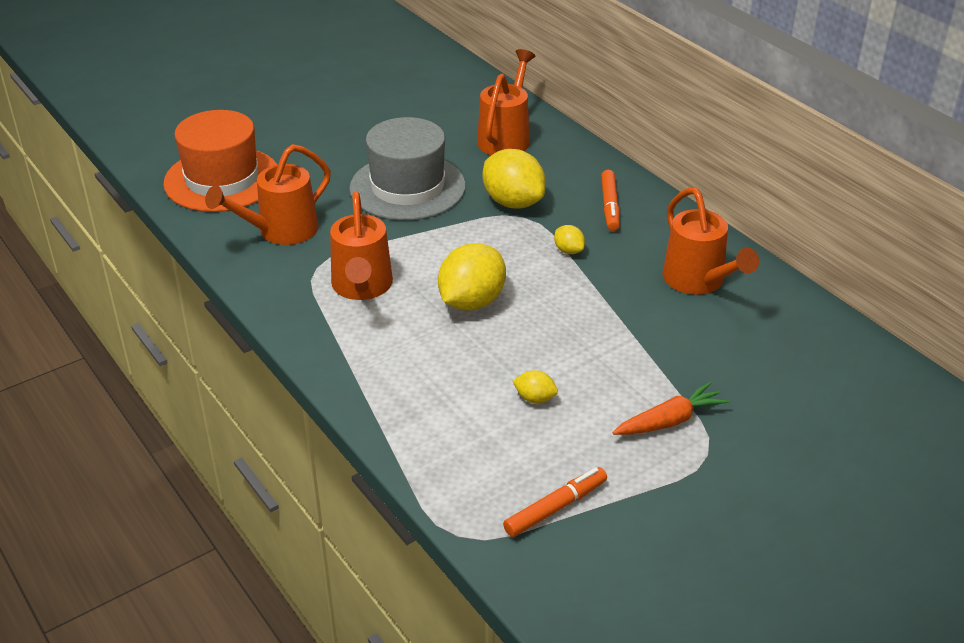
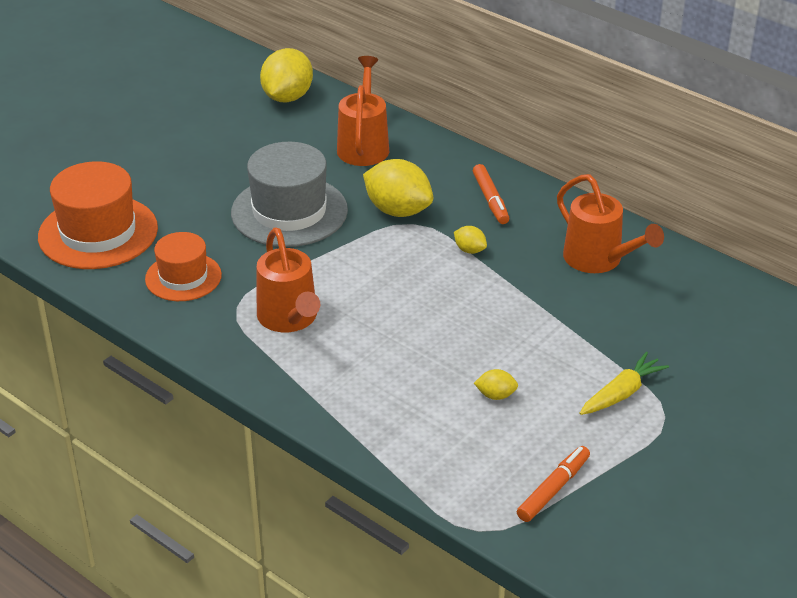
camera: 15 degrees left, 0 degrees up
orange watering can [205,144,331,245] -> orange hat [145,232,222,301]
yellow lemon [438,243,506,310] -> yellow lemon moved to [260,48,313,103]
orange carrot [612,382,729,435] -> yellow carrot [579,352,669,415]

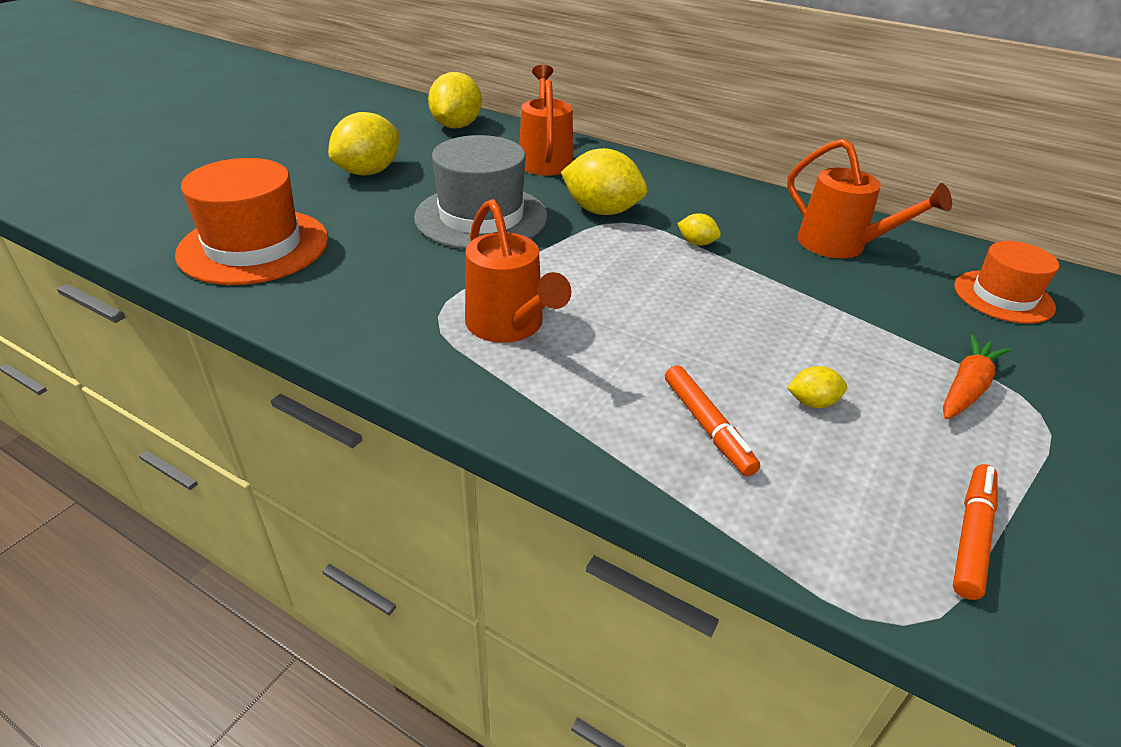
camera: 10 degrees left, 0 degrees up
orange hat [145,232,222,301] -> orange hat moved to [955,241,1059,324]
orange marker [473,164,509,224] -> orange marker moved to [665,365,760,476]
yellow carrot [579,352,669,415] -> orange carrot [943,334,1011,419]
none -> yellow lemon [328,112,399,175]

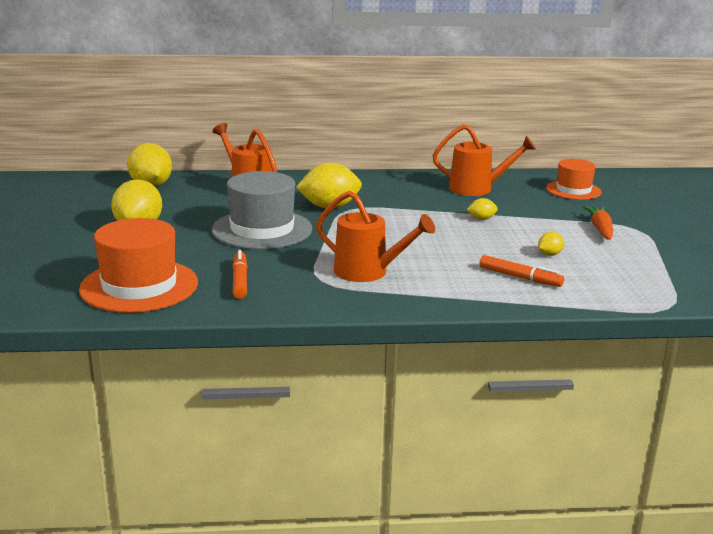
camera: 35 degrees left, 15 degrees down
yellow lemon [677,213,721,246] -> yellow lemon moved to [467,198,498,220]
orange marker [953,464,998,600] -> orange marker moved to [232,250,248,299]

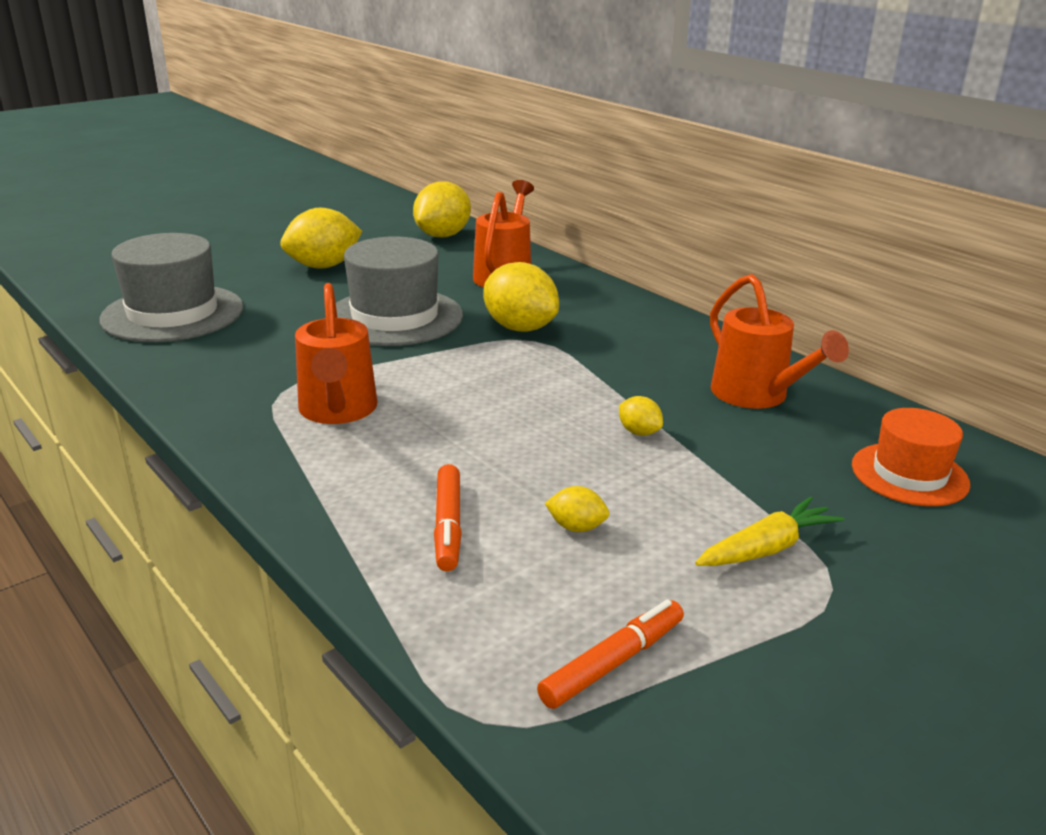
camera: 55 degrees right, 5 degrees up
orange hat [79,218,198,313] -> grey hat [99,233,244,342]
orange marker [232,250,248,299] -> orange marker moved to [537,599,684,709]
orange carrot [583,206,613,240] -> yellow carrot [695,497,844,566]

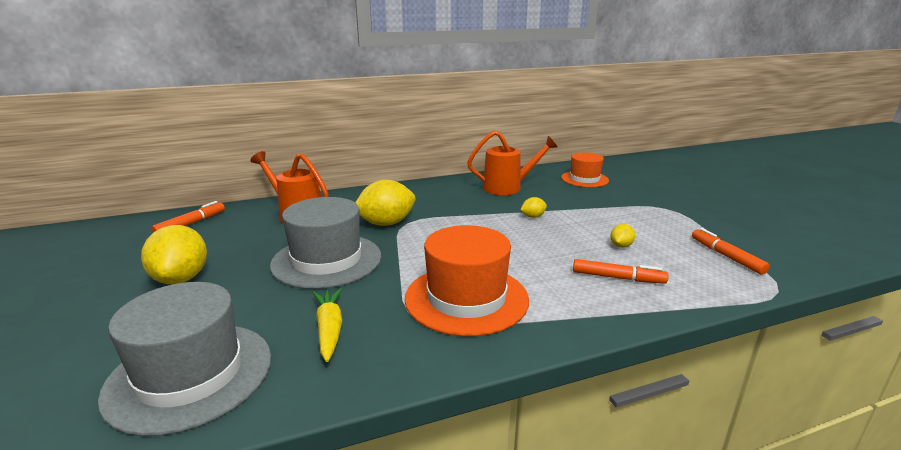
camera: 70 degrees left, 5 degrees down
orange watering can [295,283,377,424] -> orange hat [405,225,529,336]
yellow lemon [413,181,471,238] -> orange marker [151,201,225,232]
yellow carrot [695,497,844,566] -> yellow carrot moved to [313,288,342,362]

